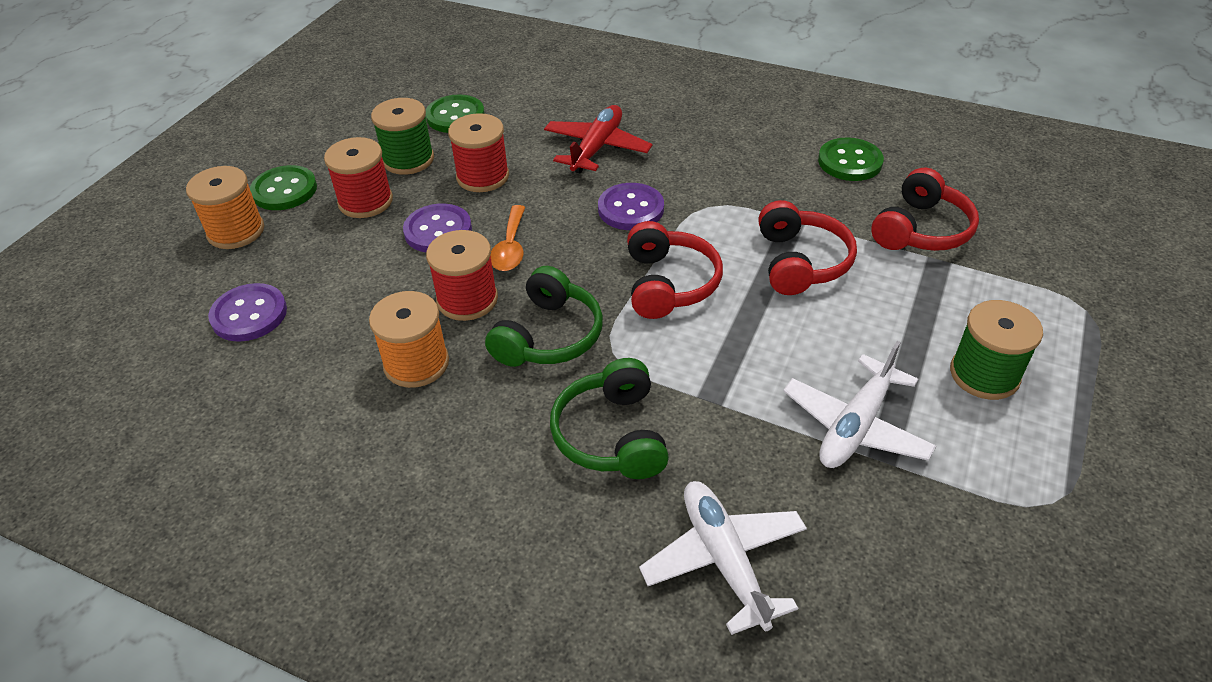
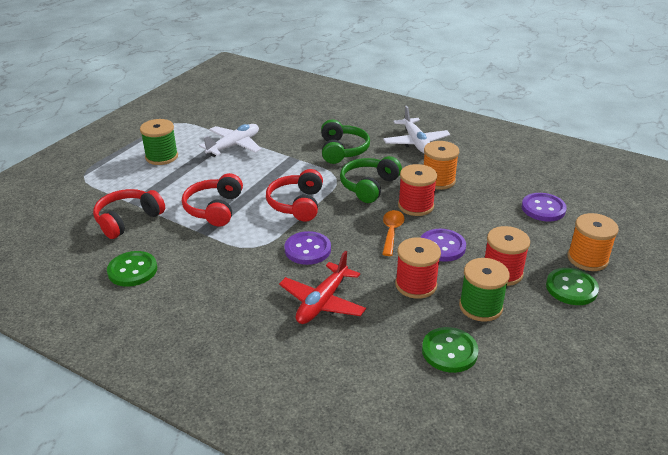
camera: 175 degrees left, 10 degrees down
white plane [639,481,807,635] -> white plane moved to [383,106,450,154]

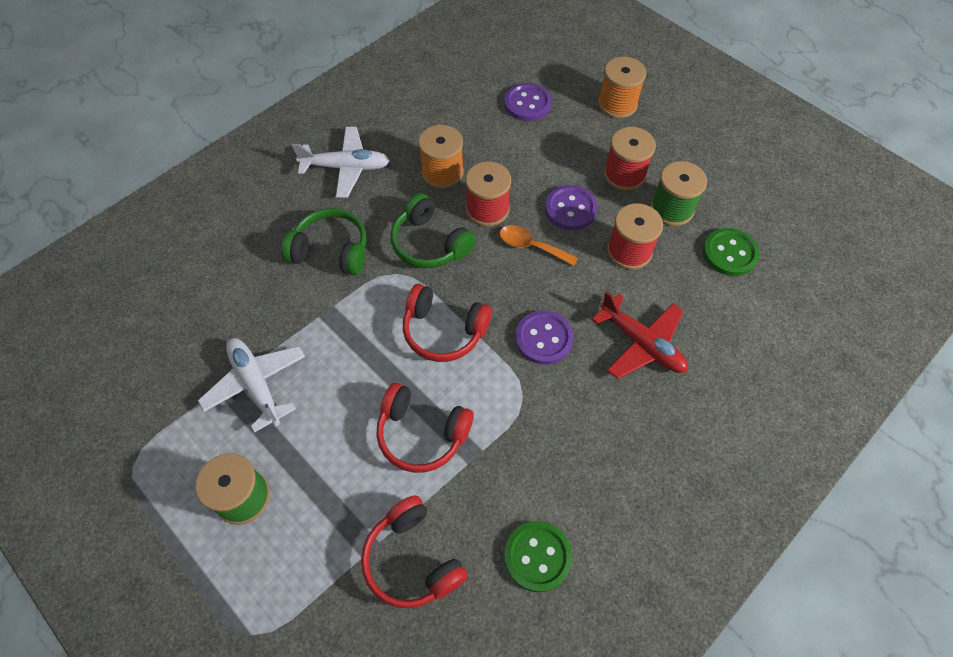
camera: 75 degrees left, 25 degrees up
green button [546,268,599,305] -> none

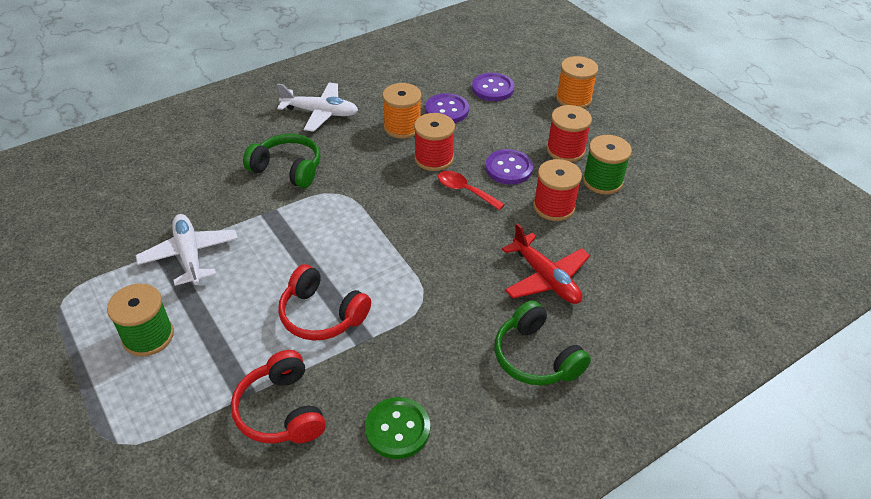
camera: 10 degrees right, 15 degrees down
green headphones [391,193,476,268] -> green headphones moved to [495,300,591,385]
red headphones [403,284,492,362] -> none
orange spoon [499,225,578,266] -> red spoon [438,171,505,210]
purple button [515,310,574,365] -> purple button moved to [425,93,469,123]
green button [703,228,760,276] -> none

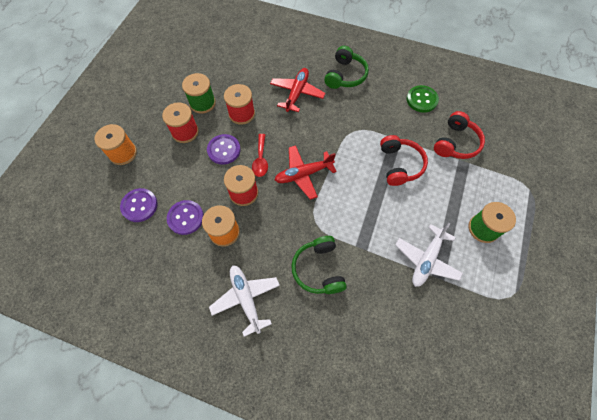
camera: 125 degrees left, 20 degrees up
none -> red plane [275,145,337,200]

